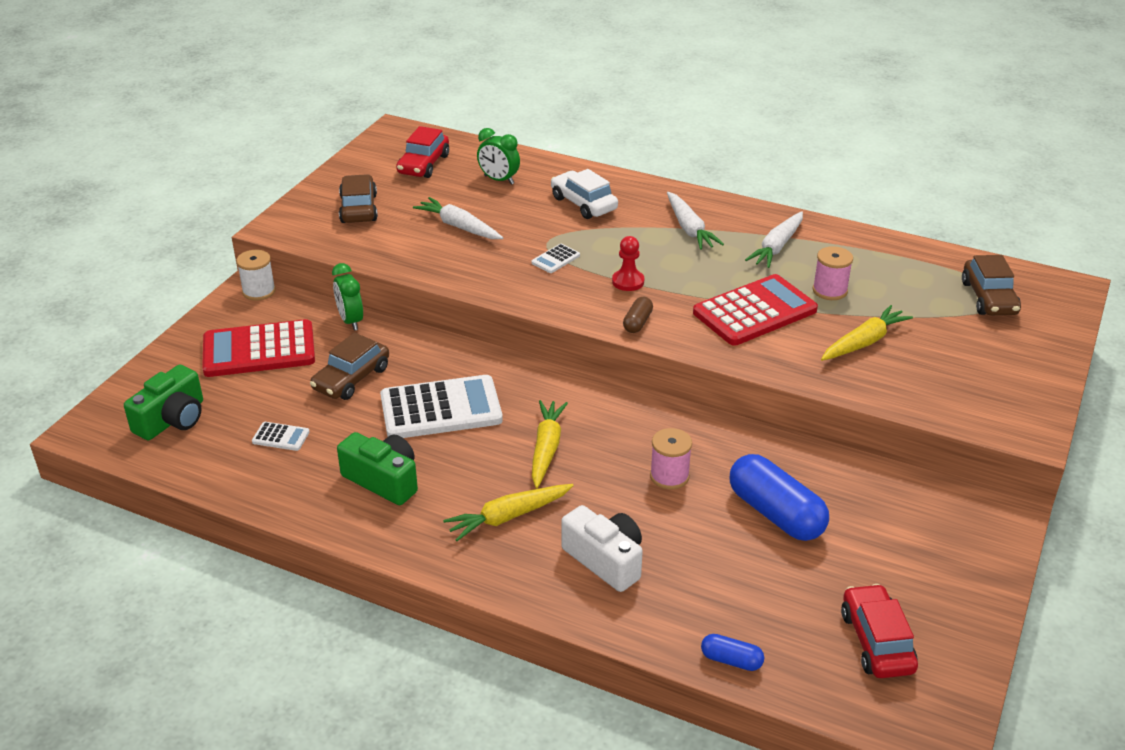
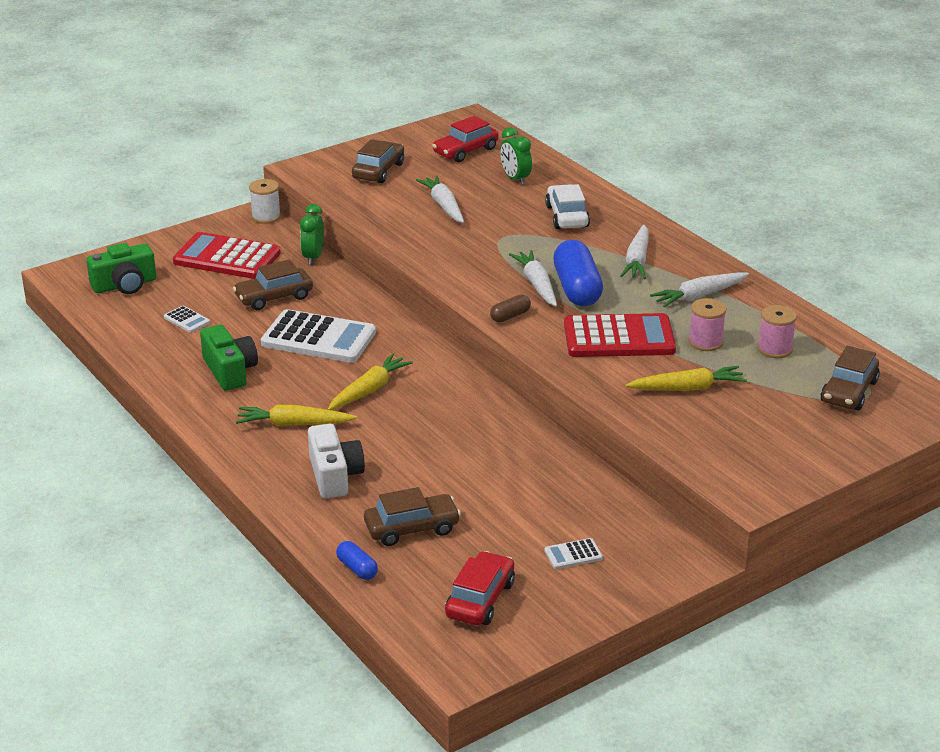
camera: 30 degrees right, 5 degrees down
white calculator [532,244,580,273] -> white calculator moved to [544,538,603,569]
red pawn [612,236,644,291] -> white carrot [509,250,557,306]
pink spool [650,428,692,489] -> pink spool moved to [758,305,797,358]
blue capsule [730,454,829,541] -> blue capsule moved to [553,240,603,306]
none -> brown car [364,487,461,546]

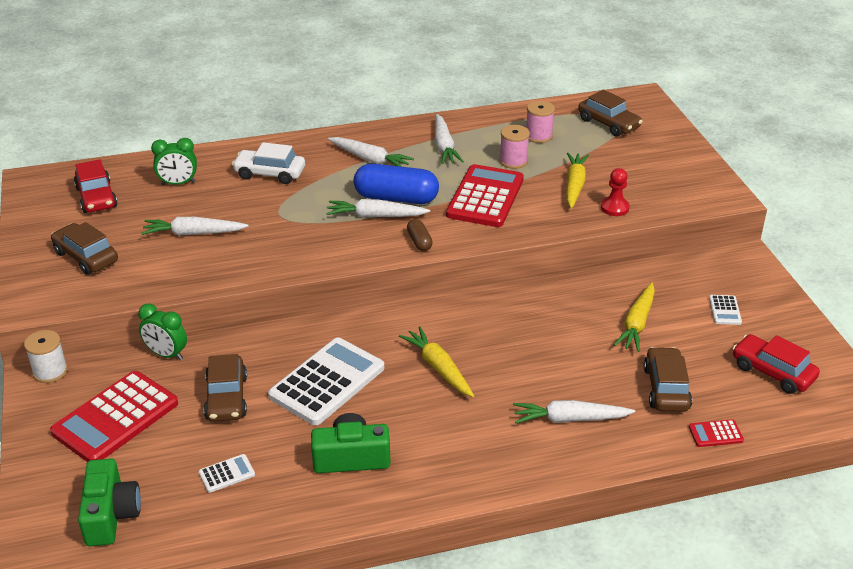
camera: 70 degrees left, 5 degrees up
yellow carrot [236,405,357,426] -> yellow carrot moved to [614,282,655,352]
white camera [308,424,365,499] -> white carrot [513,400,635,423]
blue capsule [336,541,378,580] -> red calculator [689,419,744,447]
none -> red pawn [601,168,630,216]

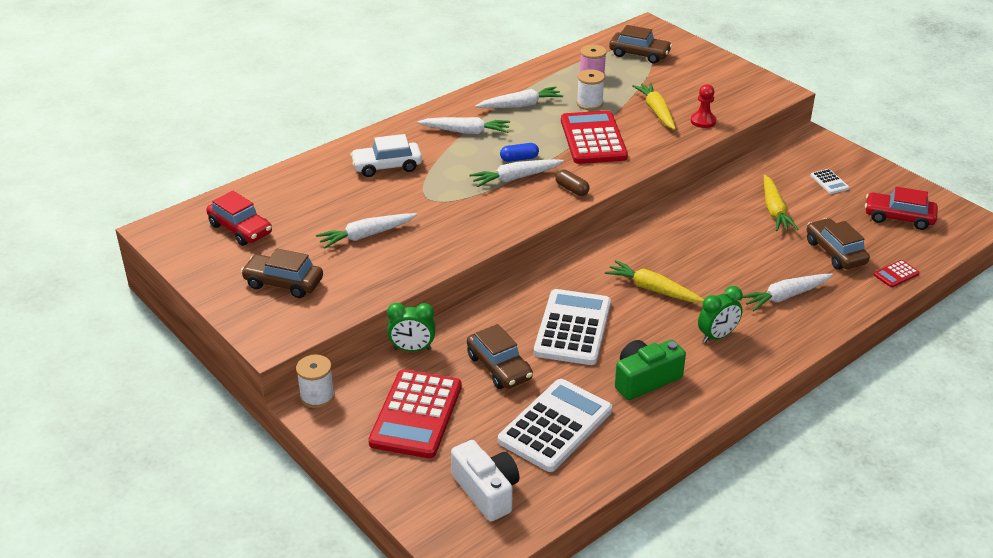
camera: 25 degrees left, 0 degrees up
green camera [78,458,141,546] -> white camera [451,440,519,521]
green clock [151,138,197,185] -> green clock moved to [698,286,743,343]
white calculator [199,454,255,493] -> white calculator [498,379,612,472], size x2.34
blue capsule [353,164,439,204] -> blue capsule [500,143,539,162], size x0.48
white carrot [435,114,464,164] -> white carrot turned 75 degrees counterclockwise [475,86,563,108]
pink spool [499,125,530,169] -> white spool [577,69,605,110]

